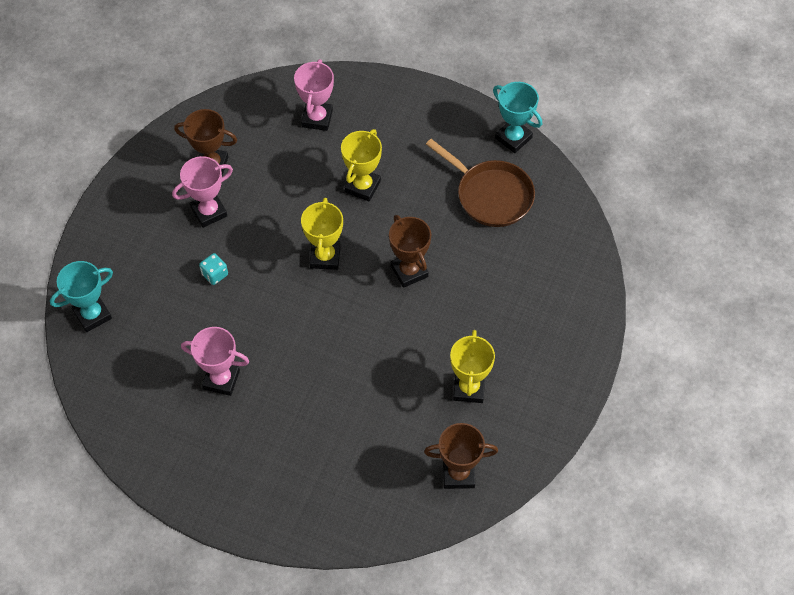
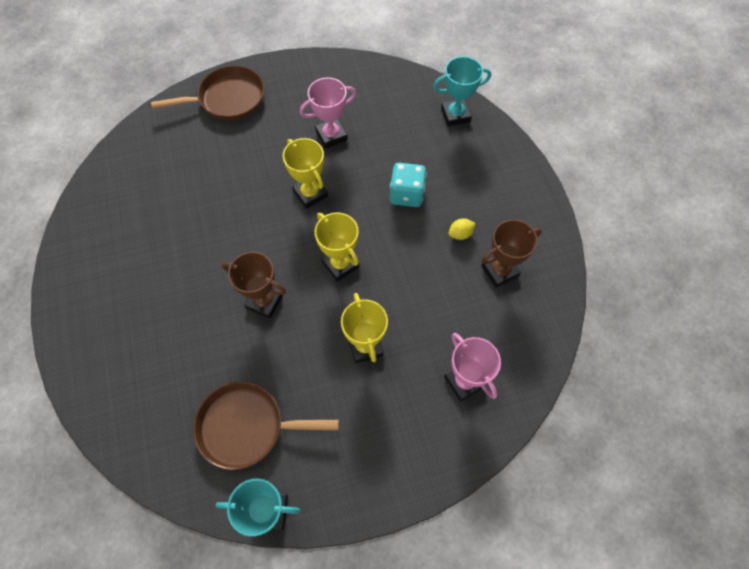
camera: 140 degrees right, 5 degrees up
turquoise trophy [50,261,113,332] -> turquoise trophy turned 60 degrees clockwise [433,56,491,126]
pink trophy [172,156,233,228] -> yellow lemon [449,219,476,240]
turquoise dice [199,253,228,285] -> turquoise dice [390,163,427,207], size x1.67
brown trophy [424,423,498,489] -> none
yellow trophy [450,330,495,403] -> yellow trophy moved to [283,138,328,209]
none -> brown pan [151,66,264,121]

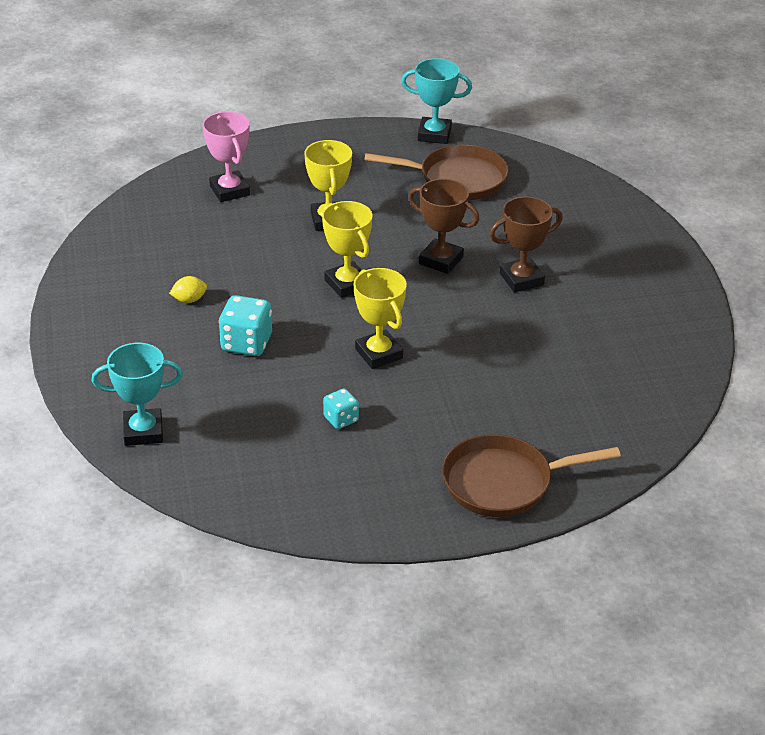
camera: 175 degrees left, 25 degrees down
pink trophy [300,77,356,149] -> turquoise dice [323,388,359,429]
brown trophy [481,219,542,288] -> brown trophy moved to [490,196,563,292]

